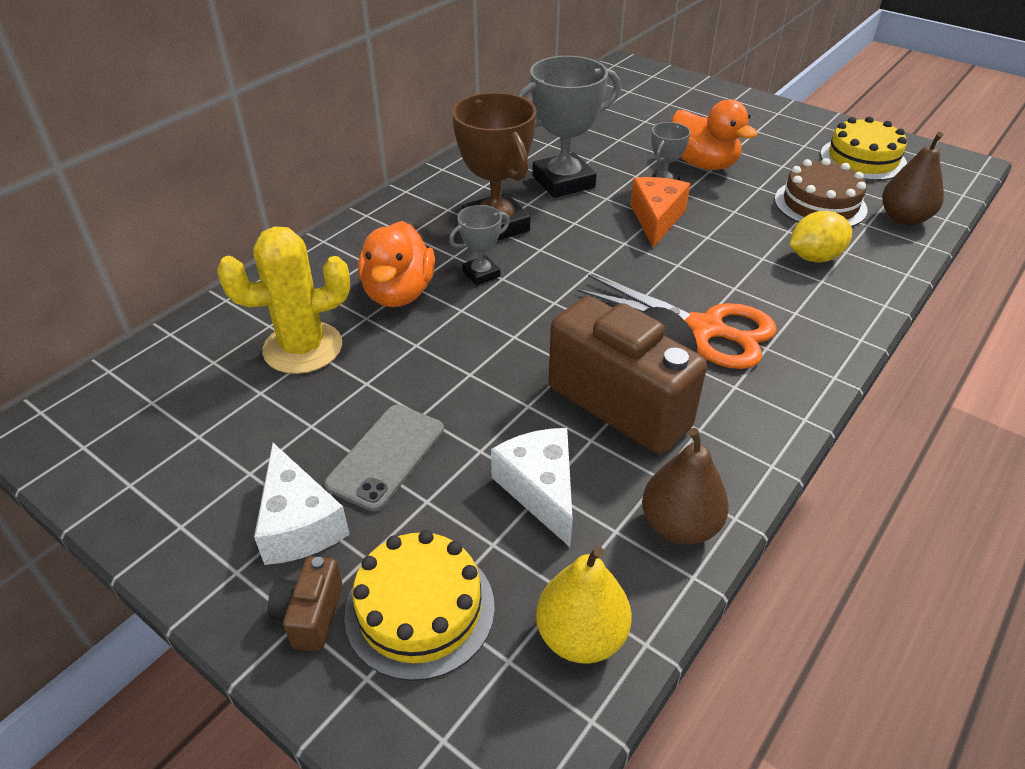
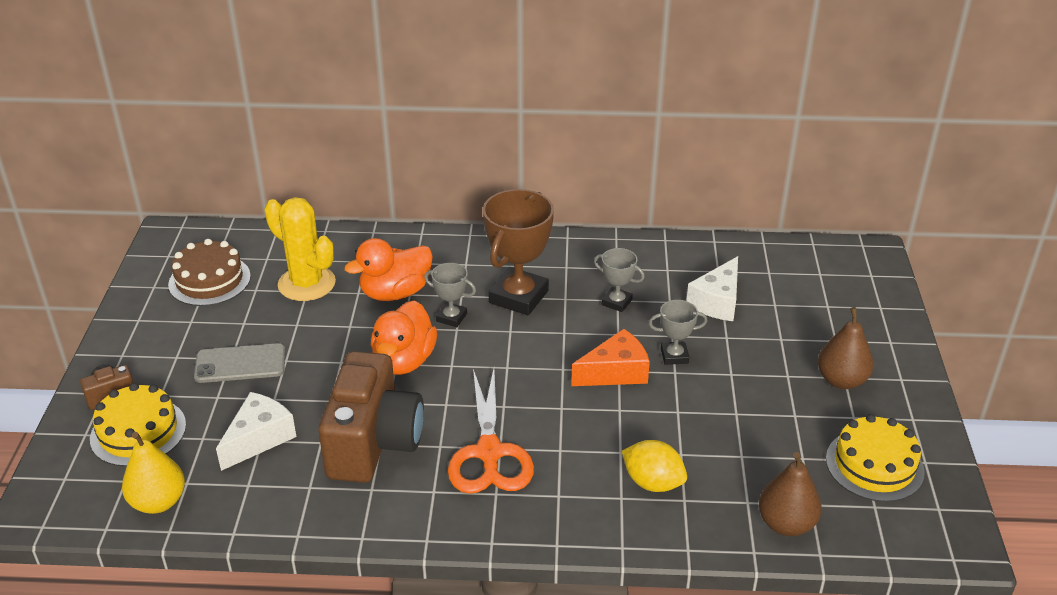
camera: 55 degrees right, 5 degrees down
white cheese [254,443,350,565] -> white cheese moved to [686,256,738,321]
grey trophy [518,56,621,198] -> grey trophy [594,248,645,312], size x0.51
brown pear [642,428,729,545] -> brown pear moved to [818,307,874,389]
orange duck [671,99,757,170] -> orange duck moved to [371,300,437,375]
brown cake [774,158,868,227] -> brown cake moved to [168,239,251,306]

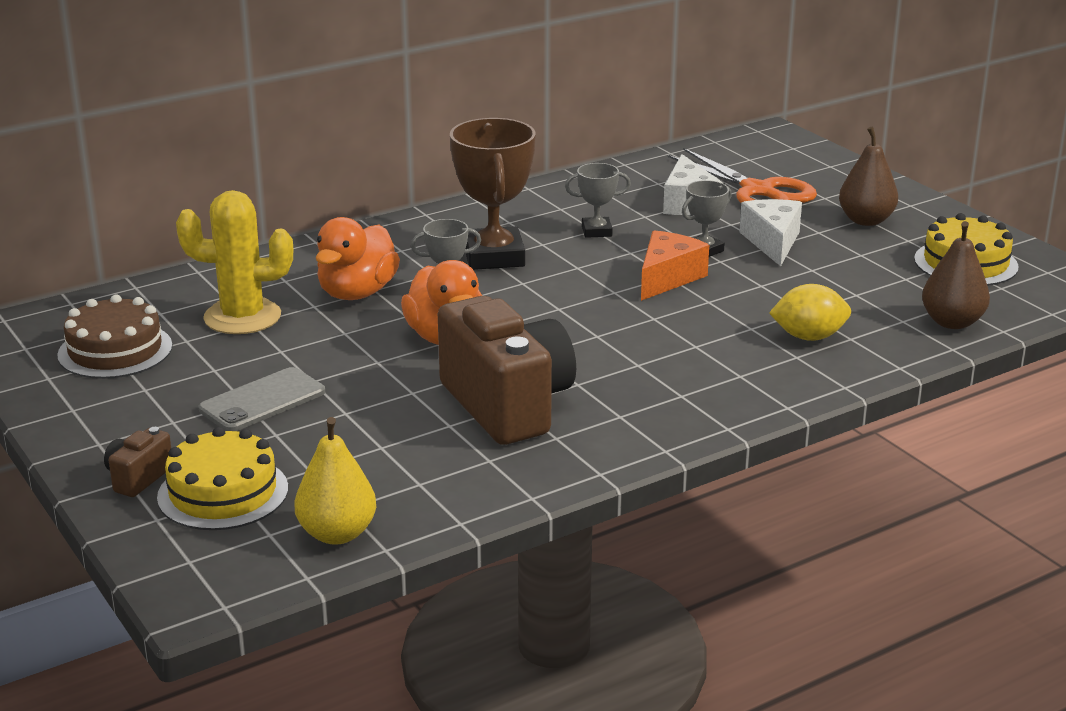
camera: 35 degrees left, 10 degrees down
white cheese [216,392,296,471] -> white cheese moved to [739,199,802,266]
orange scissors [448,369,534,494] -> orange scissors moved to [668,148,817,203]

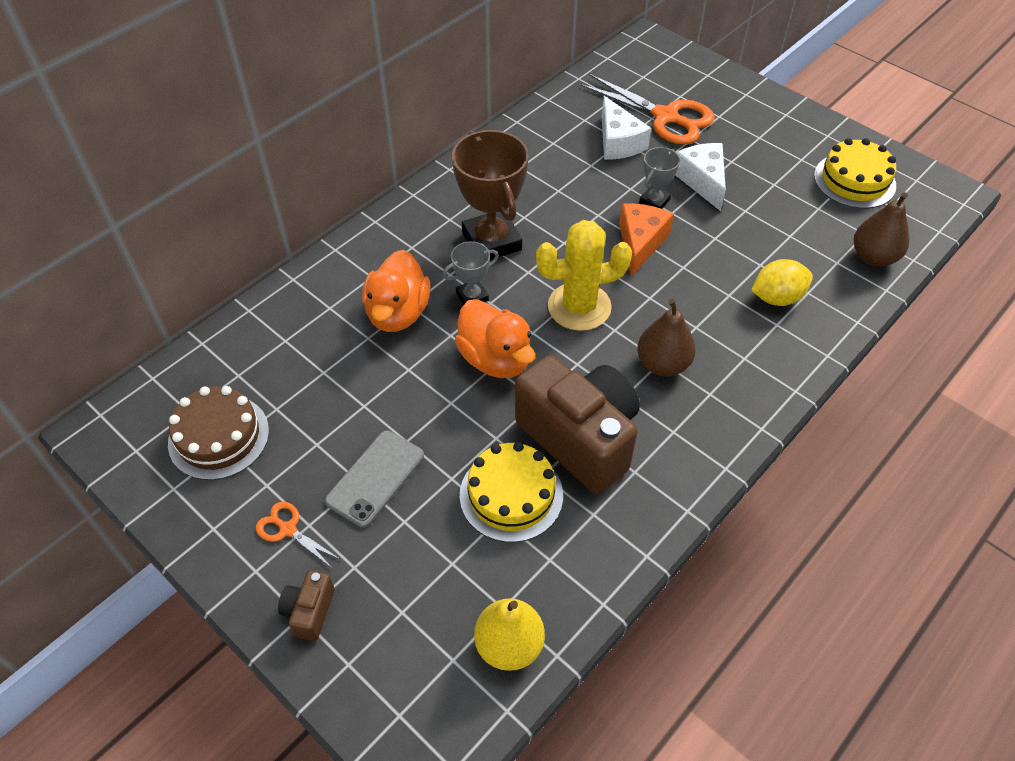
camera: 15 degrees left, 25 degrees up
yellow cake [157,427,288,530] -> yellow cake moved to [460,442,563,542]
yellow cactus [176,190,293,334] -> yellow cactus moved to [536,220,632,331]
grey trophy [565,163,631,238] -> none
brown pear [839,126,898,226] -> brown pear moved to [637,299,696,376]
none -> orange scissors [256,502,341,569]

